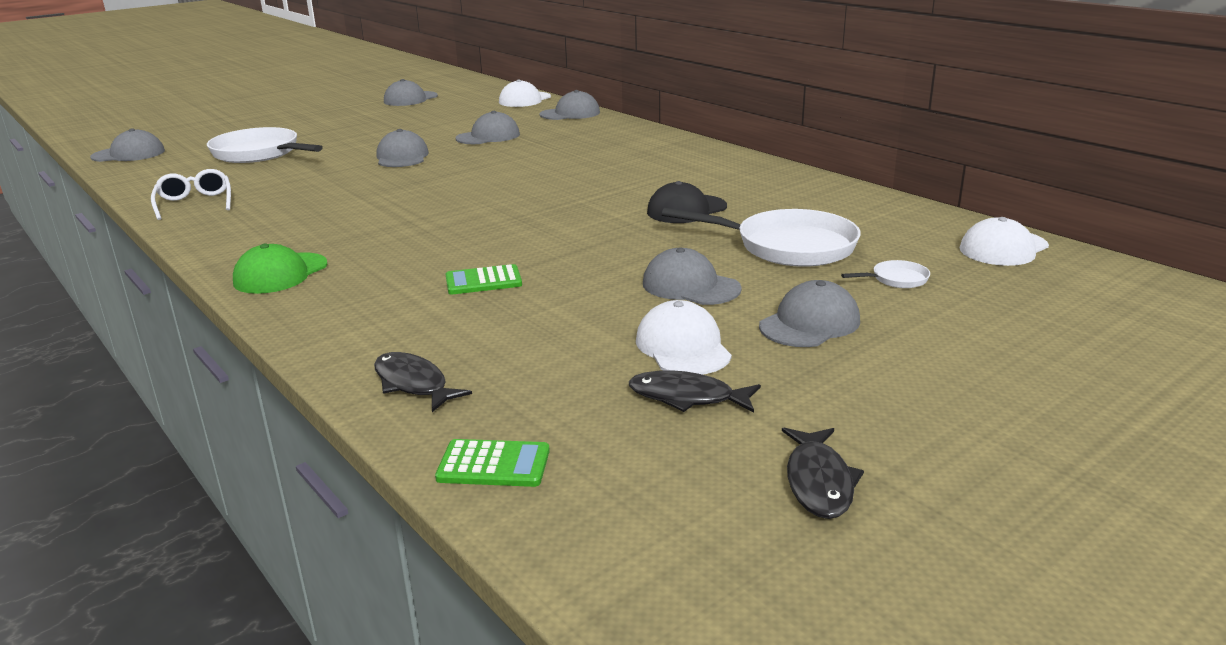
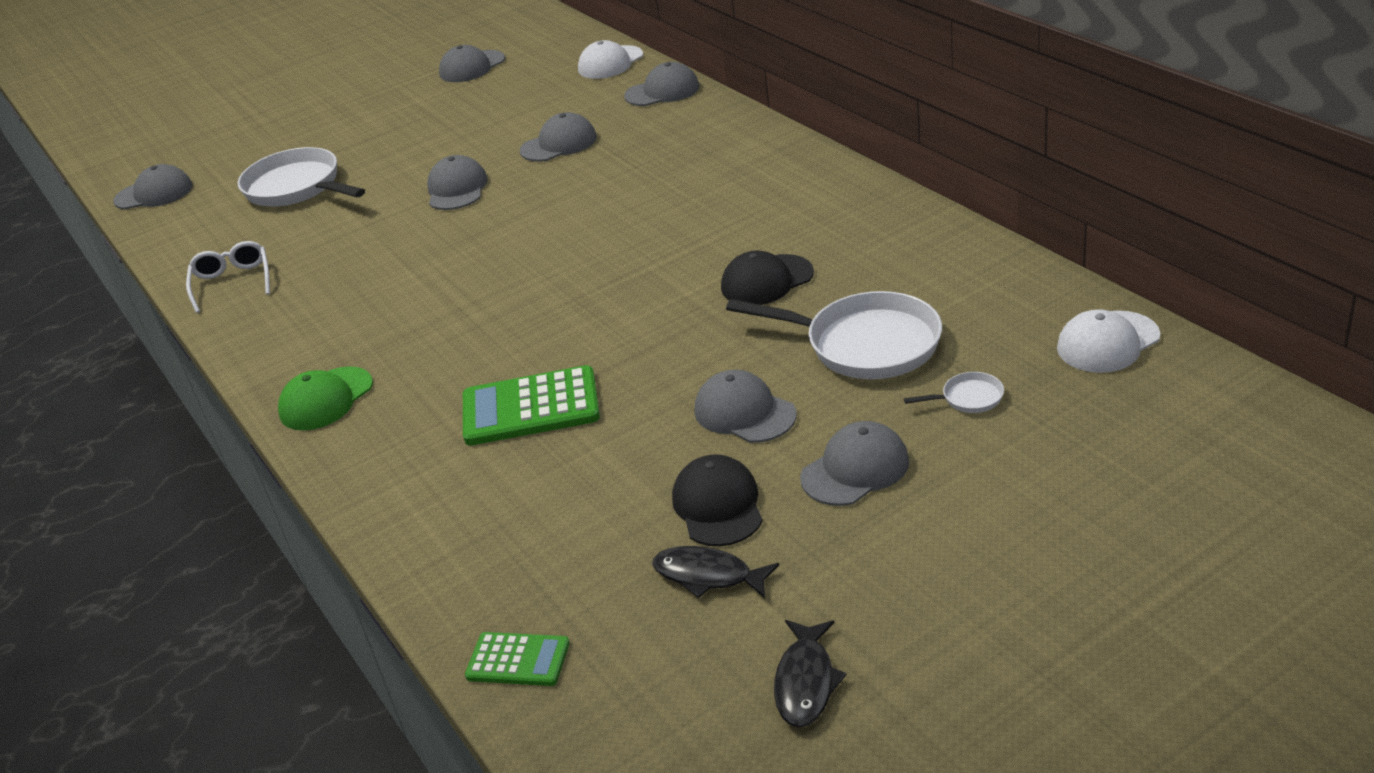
camera: 10 degrees right, 10 degrees up
black fish [374,352,472,412] -> none
green calculator [446,264,522,295] -> green calculator [463,365,600,446], size x1.75
white cap [636,300,732,375] -> black cap [672,454,763,546]

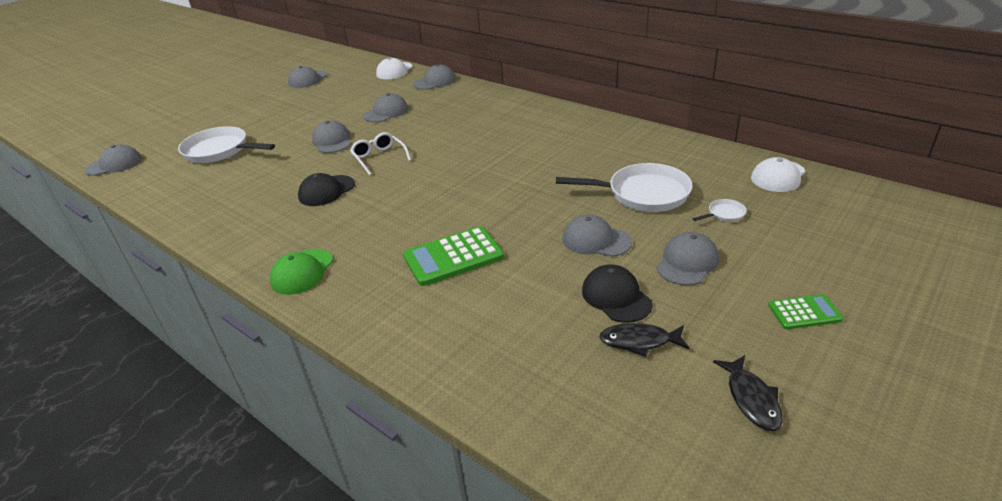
camera: 20 degrees left, 0 degrees up
white glasses [186,241,270,313] -> white glasses moved to [350,132,411,175]
green calculator [465,632,570,686] -> green calculator moved to [768,294,844,329]
black cap [721,251,814,305] -> black cap moved to [298,173,355,206]

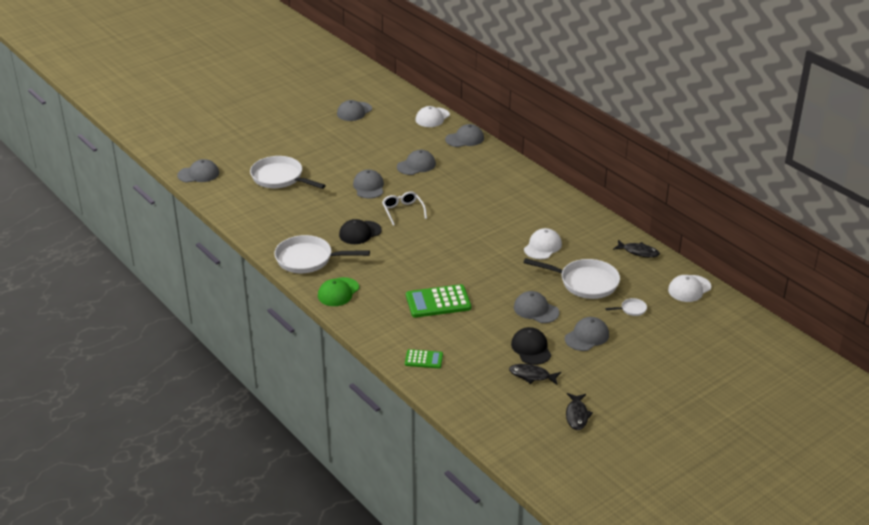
camera: 10 degrees right, 0 degrees up
green calculator [768,294,844,329] -> green calculator moved to [405,349,443,368]
none -> white pan [274,235,370,273]
none -> white cap [524,228,562,259]
none -> black fish [613,240,660,258]

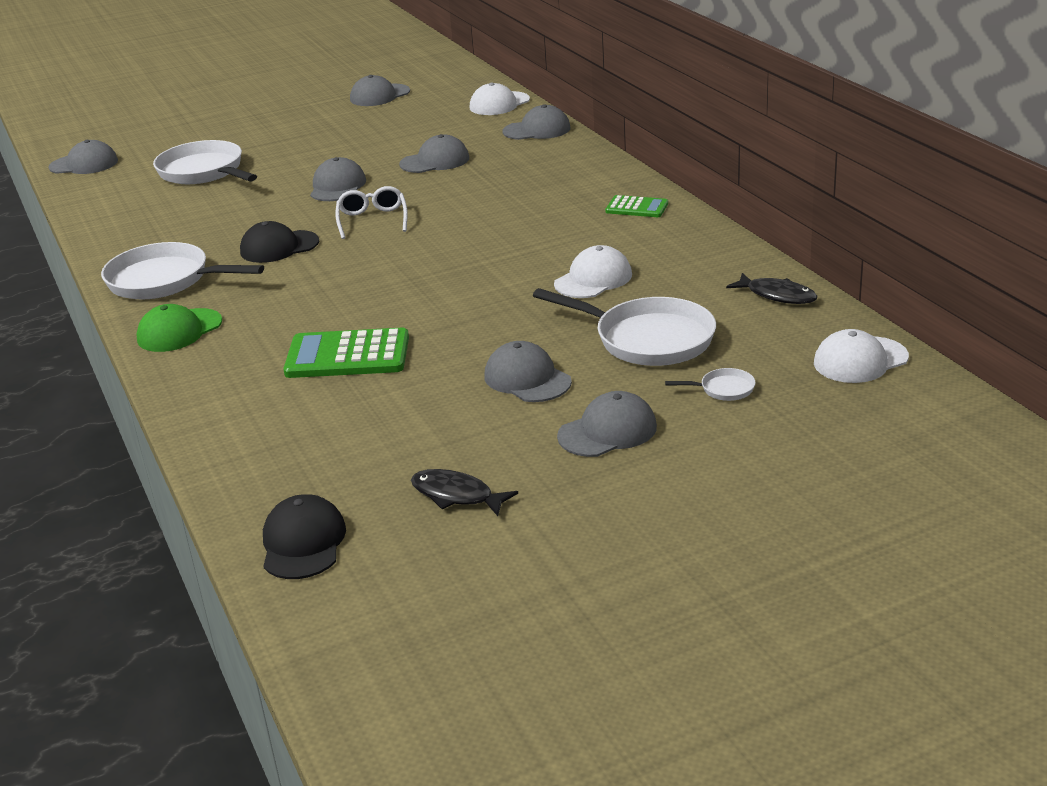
camera: 15 degrees right, 5 degrees down
green calculator [405,349,443,368] -> green calculator moved to [605,195,668,217]
black cap [511,327,551,365] -> black cap moved to [263,494,346,579]
black fish [566,393,593,430] -> none

